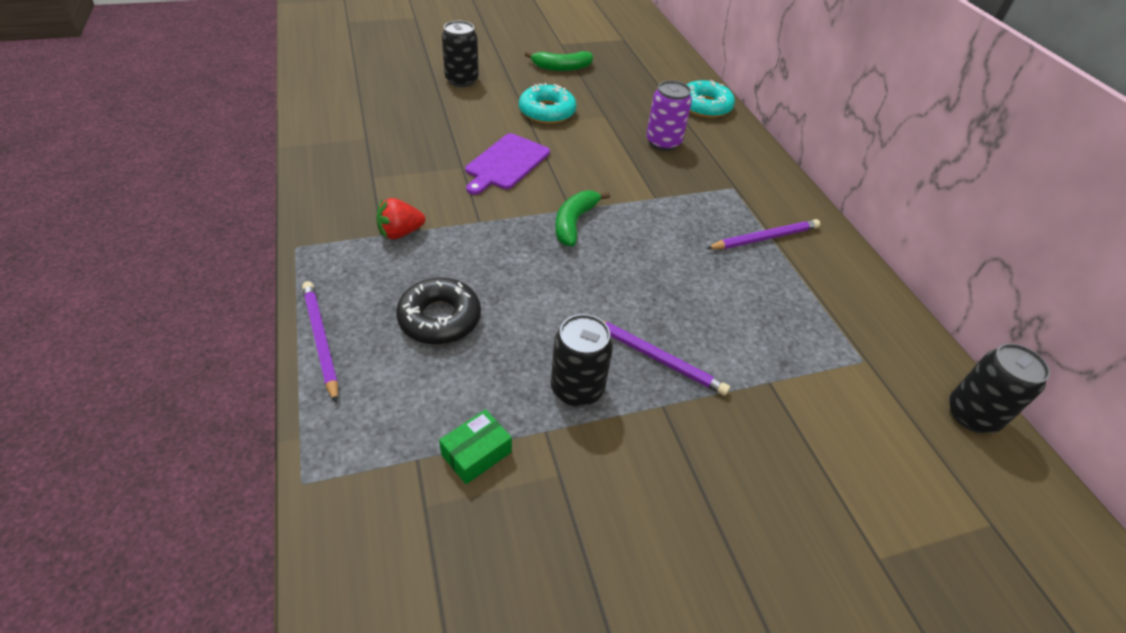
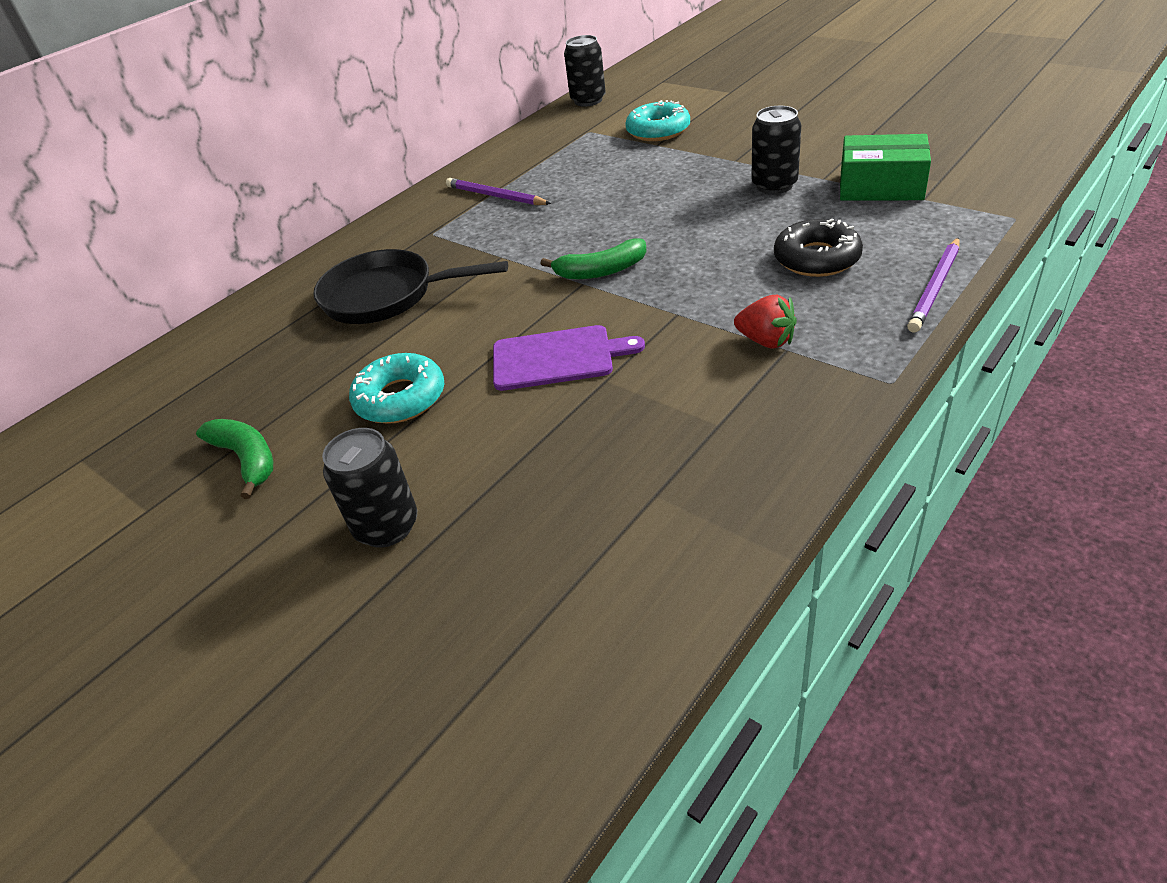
camera: 115 degrees left, 5 degrees down
green box [439,409,512,484] -> green box [840,134,931,201], size x1.76
purple pencil [604,321,730,395] -> none
purple can [646,80,692,151] -> black pan [313,249,508,324]
turquoise donut [687,80,735,118] -> turquoise donut moved to [625,100,690,141]

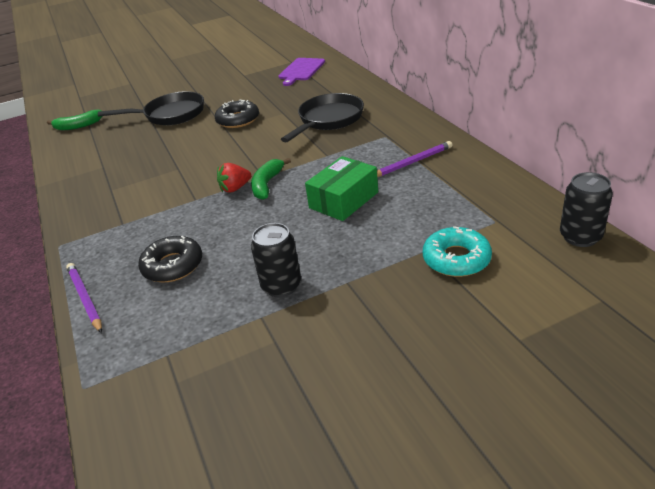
camera: 115 degrees right, 5 degrees down
green banana [196,419,273,499] -> green banana moved to [47,109,102,130]
black can [322,428,417,548] -> black pan [98,91,204,125]
turquoise donut [349,353,444,424] -> black donut [215,100,259,128]
purple cutting board [493,325,645,391] -> purple cutting board moved to [278,58,325,86]
red strawberry [734,295,797,348] -> red strawberry moved to [217,163,251,193]
green box [840,134,931,201] -> green box moved to [305,156,378,221]

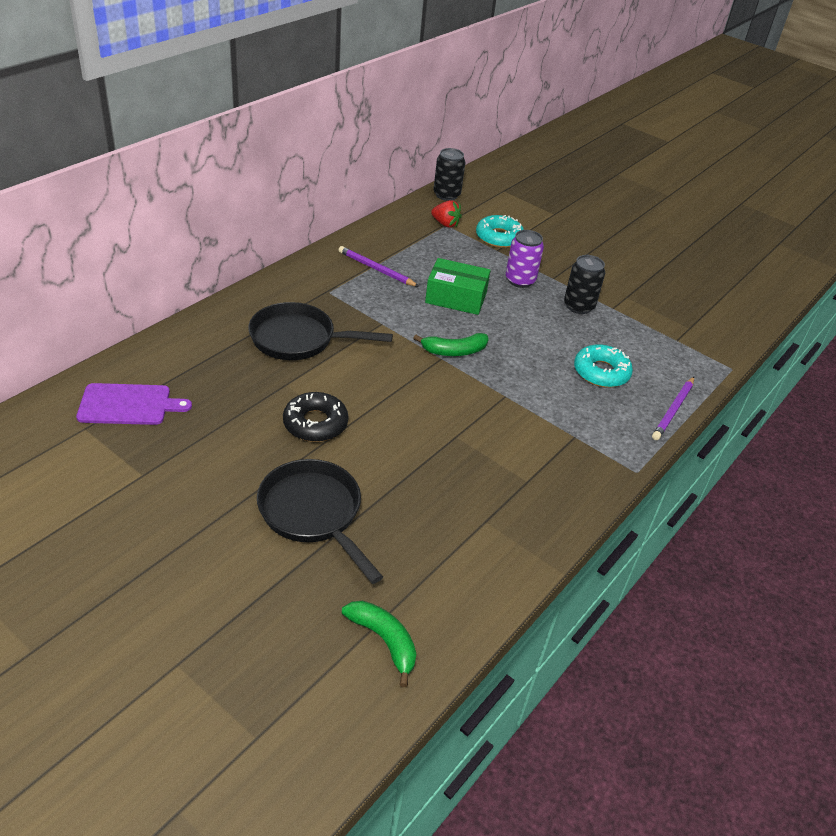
camera: 125 degrees left, 5 degrees up
black donut [138,236,202,282] -> turquoise donut [574,344,633,388]
red strawberry [217,163,251,193] -> red strawberry moved to [431,200,462,228]
none -> purple can [505,230,544,288]

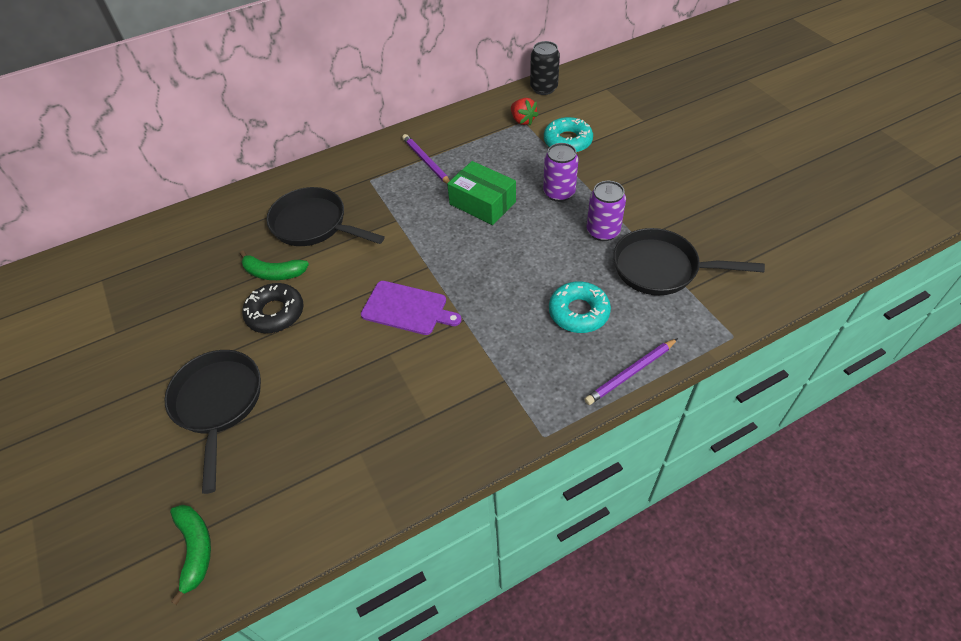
camera: 30 degrees right, 10 degrees up
purple cutting board [76,383,192,425] -> purple cutting board moved to [361,281,462,335]
green banana [413,333,489,356] -> green banana moved to [240,250,309,280]
black can [564,255,605,314] -> purple can [587,181,626,241]
none -> black pan [613,228,765,295]

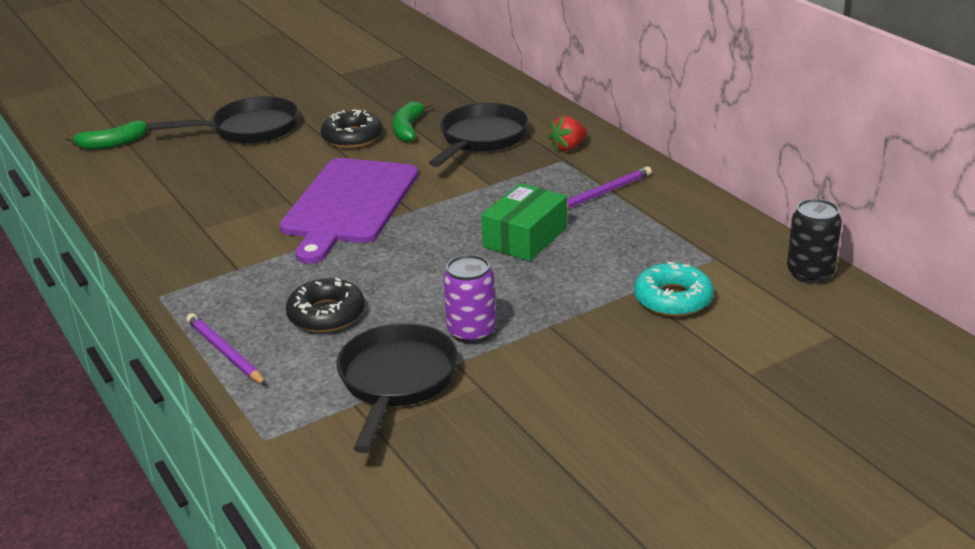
camera: 85 degrees right, 20 degrees down
purple cutting board [361,281,462,335] -> purple cutting board [279,158,418,264], size x1.74
red strawberry [511,98,539,125] -> red strawberry moved to [548,116,587,151]
purple can [543,143,579,202] -> none
turquoise donut [549,281,611,333] -> black donut [286,278,365,332]

